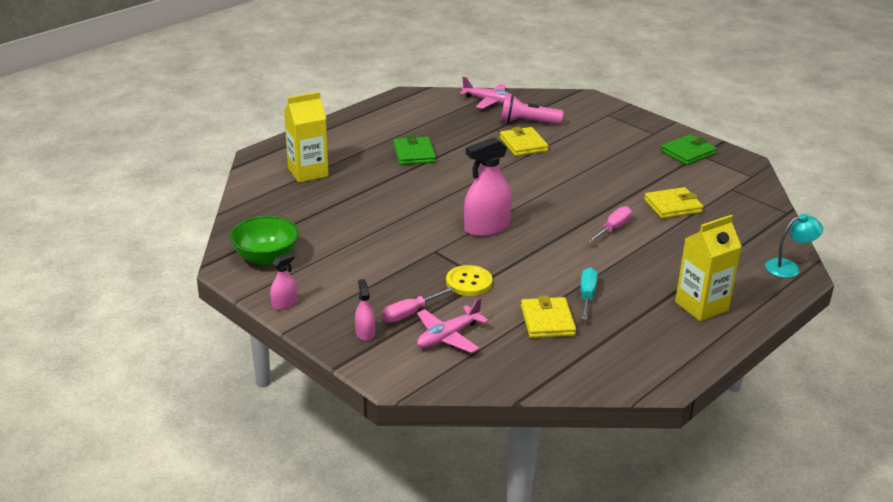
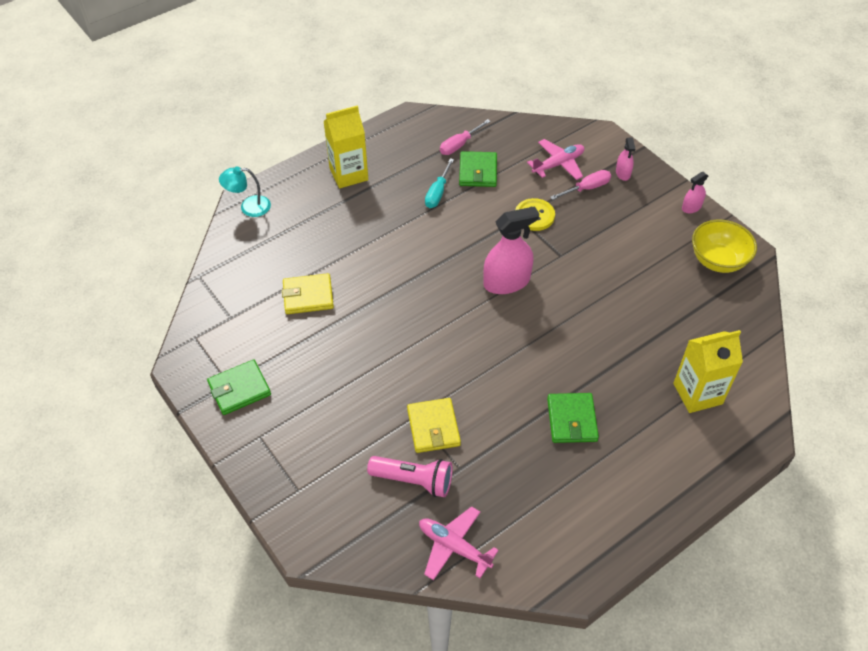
camera: 170 degrees left, 20 degrees up
green bowl [230,216,299,266] -> yellow bowl [692,220,757,273]
yellow wallet [521,295,576,338] -> green wallet [459,151,497,187]
pink screwdriver [587,206,632,243] -> pink screwdriver moved to [440,119,491,155]

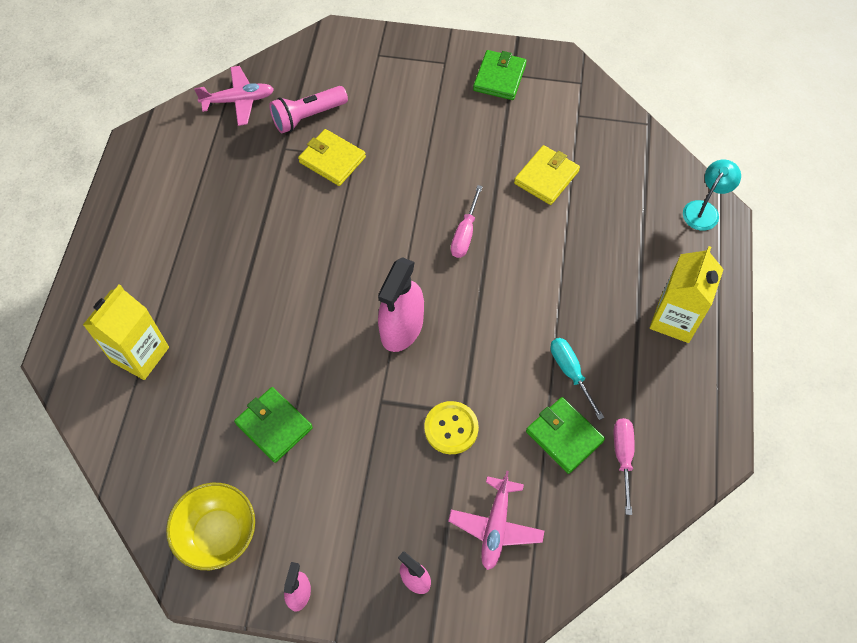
camera: 135 degrees right, 10 degrees up
green wallet [547,393,599,443] -> green wallet moved to [234,387,313,463]
pink screwdriver [550,170,611,200] -> pink screwdriver moved to [451,185,483,258]

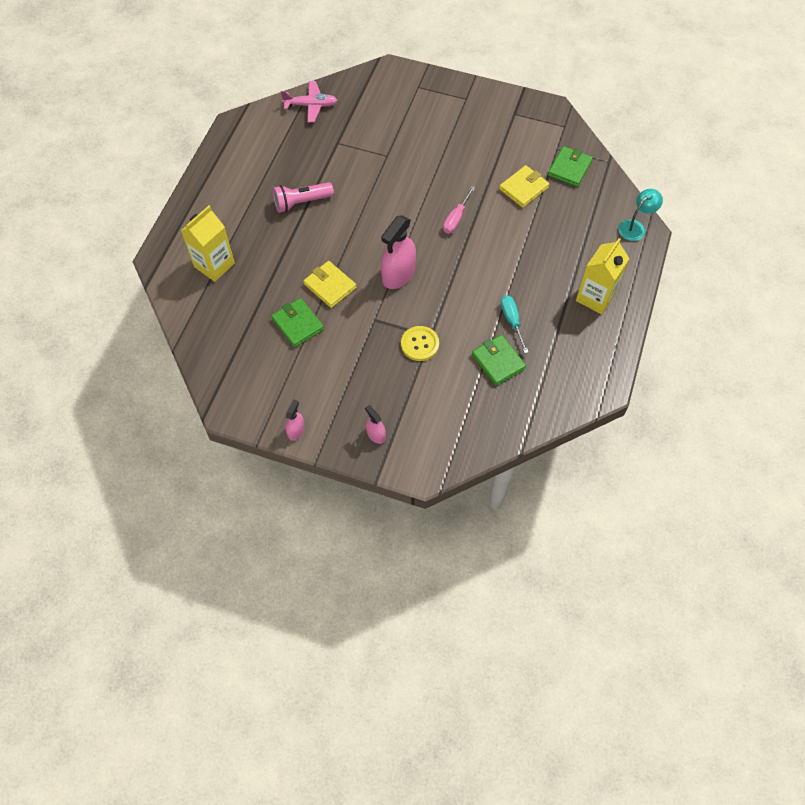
camera: 10 degrees right, 0 degrees up
yellow bowl [166,483,255,570] -> none
pink flashlight [269,86,348,133] -> pink flashlight moved to [273,182,334,213]
yellow wallet [298,129,366,186] -> yellow wallet moved to [303,261,356,308]
pink plane [448,471,544,570] -> none
green wallet [473,50,527,100] -> green wallet moved to [548,146,593,187]
pink screwdriver [614,418,635,515] -> none

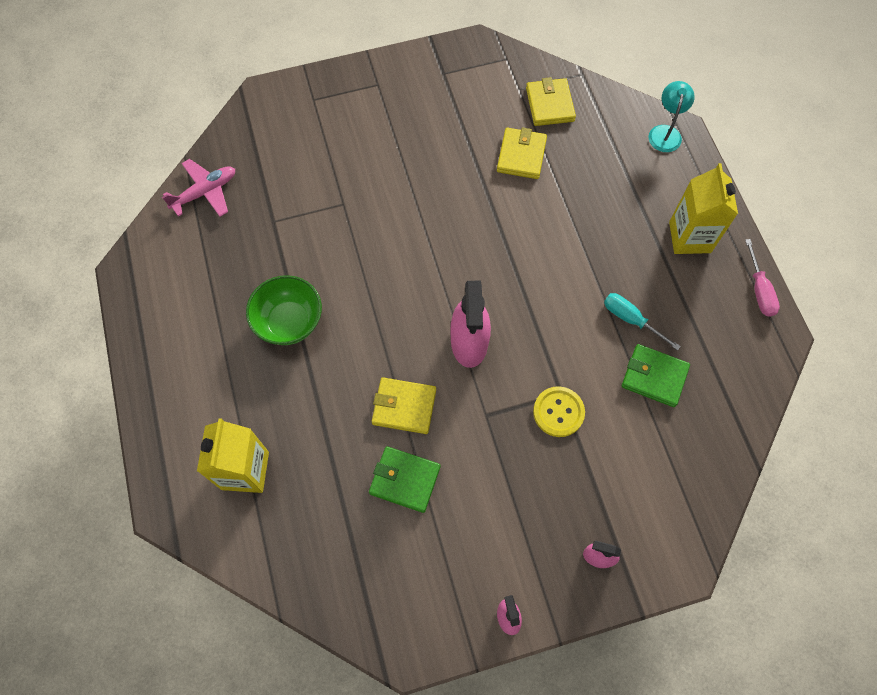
camera: 35 degrees left, 5 degrees up
pink flashlight [273,182,334,213] -> green bowl [246,275,322,345]
pink screwdriver [443,186,475,233] -> pink screwdriver moved to [745,239,780,317]
green wallet [548,146,593,187] -> yellow wallet [526,77,576,126]

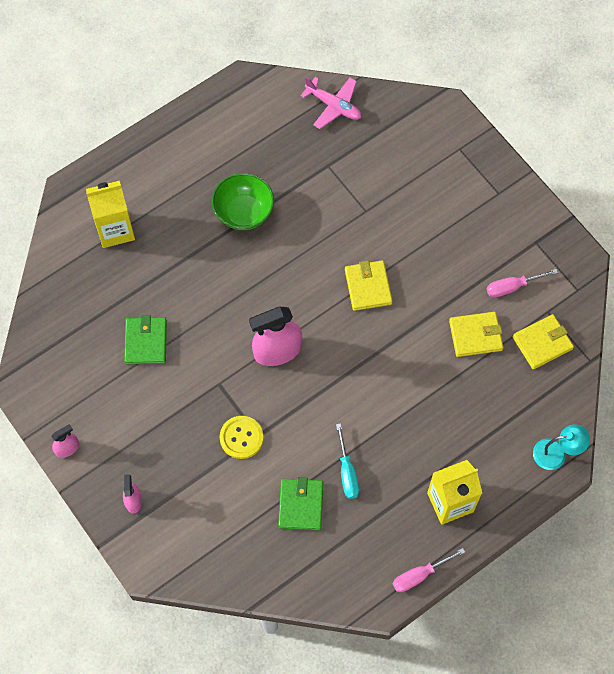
camera: 70 degrees right, 0 degrees up
yellow wallet [372,377,436,434] -> yellow wallet moved to [345,260,392,311]
turquoise screwdriver [604,293,681,351] -> turquoise screwdriver turned 150 degrees clockwise [336,423,359,499]
none -> pink screwdriver [487,269,558,297]

